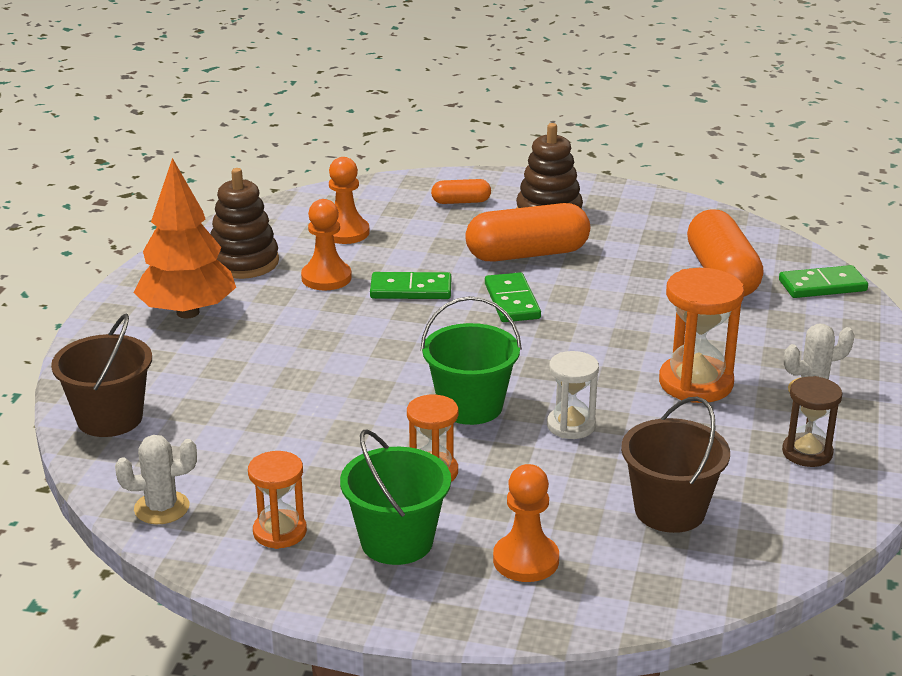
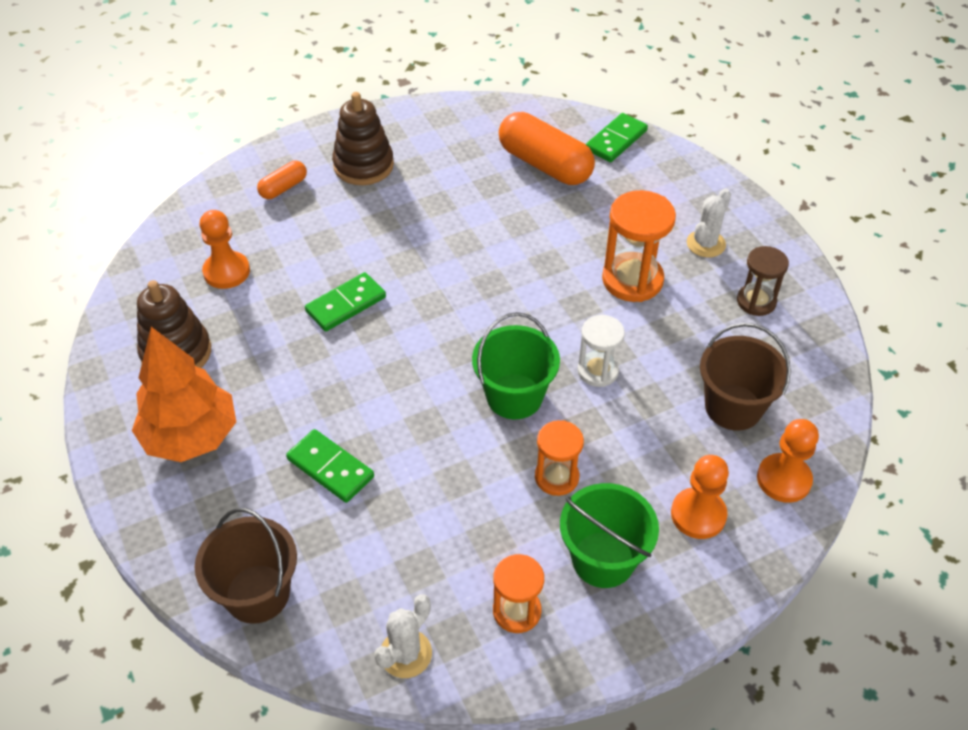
camera: 40 degrees left, 20 degrees up
orange pawn [301,199,352,290] -> orange pawn moved to [757,419,819,503]
orange capsule [465,203,590,262] -> none
green domino [485,272,541,322] -> green domino moved to [286,429,374,503]

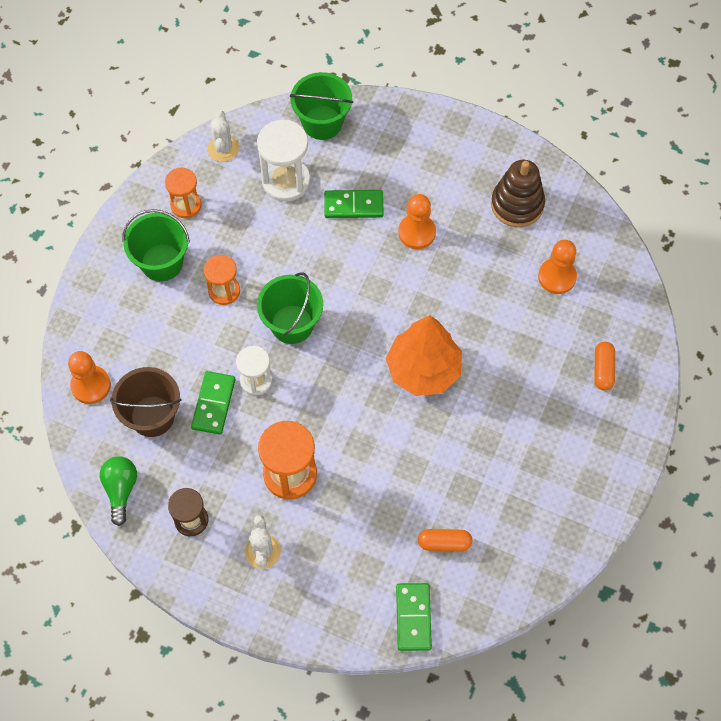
camera: 140 degrees right, 15 degrees up
orange tree [132,327,236,462] -> orange tree moved to [386,315,462,396]
brown bucket [195,508,297,624] -> green bucket [290,72,353,140]
green domino [305,272,386,331] -> green domino moved to [191,371,235,435]
brown stacking toy [332,92,394,185] -> none
orange capsule [499,112,595,185] -> orange capsule [418,529,473,551], size x0.50
orange pawn [671,455,729,539] -> orange pawn moved to [398,194,436,249]
none -> green light bulb [100,456,137,526]
none -> white hourglass [257,120,311,202]

